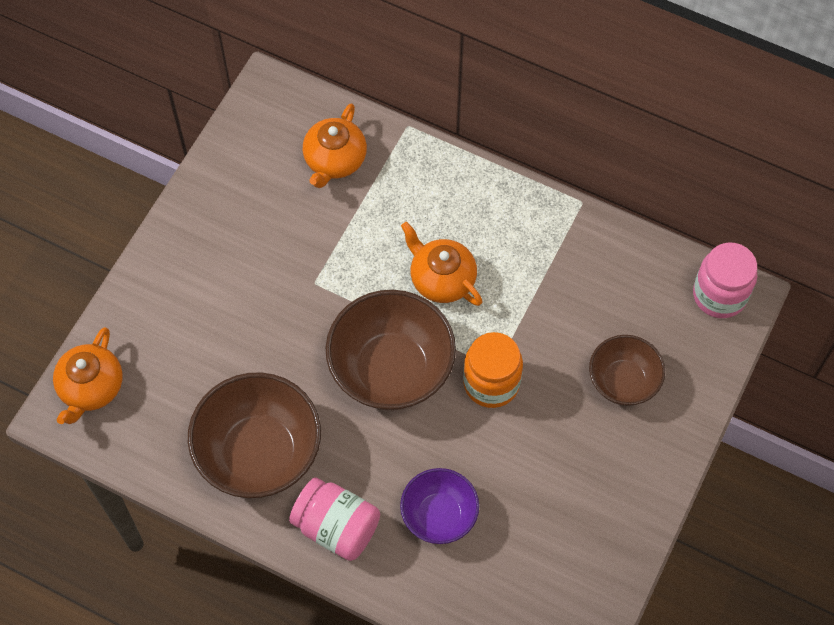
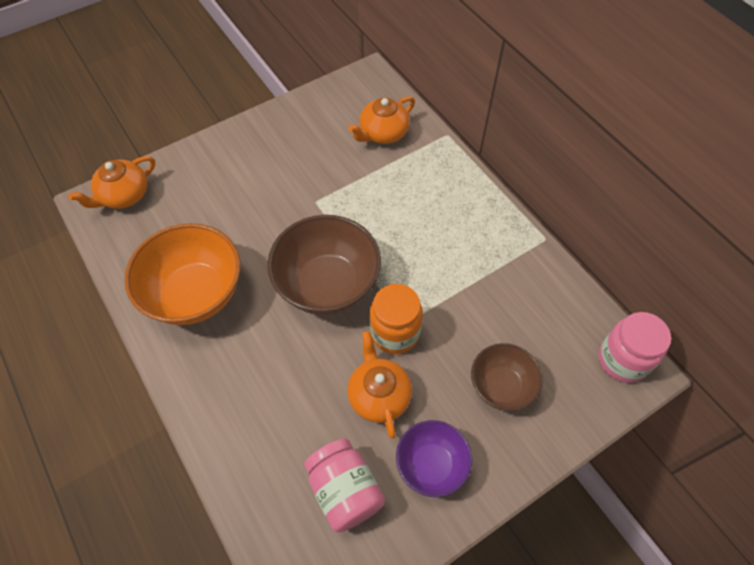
camera: 30 degrees right, 5 degrees down
brown bowl [188,372,321,498] -> orange bowl [124,223,241,325]
pink jar [289,477,380,561] -> pink jar moved to [304,439,385,532]
purple bowl [400,468,479,544] -> purple bowl moved to [396,420,472,497]
orange teapot [401,222,483,306] -> orange teapot moved to [347,331,412,439]

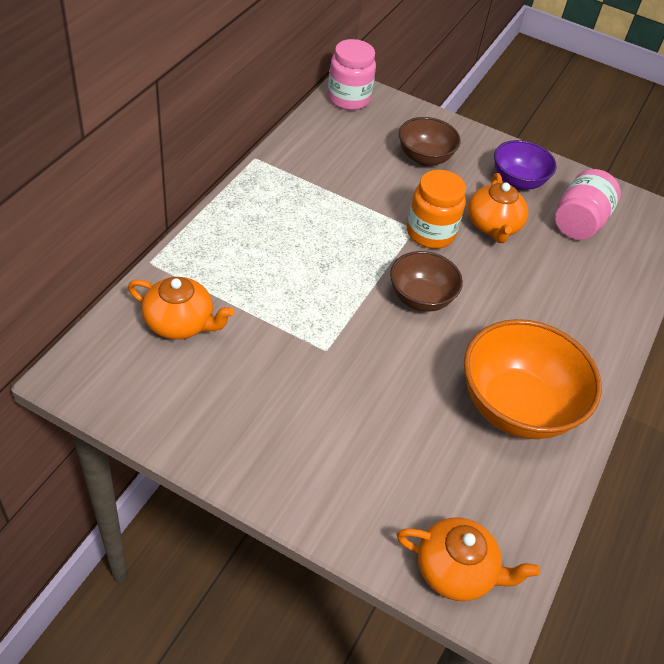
camera: 125 degrees left, 10 degrees down
brown bowl [267,215,381,315] -> brown bowl [390,251,463,312], size x0.59
orange teapot [347,331,412,439] -> orange teapot turned 45 degrees counterclockwise [468,173,528,243]

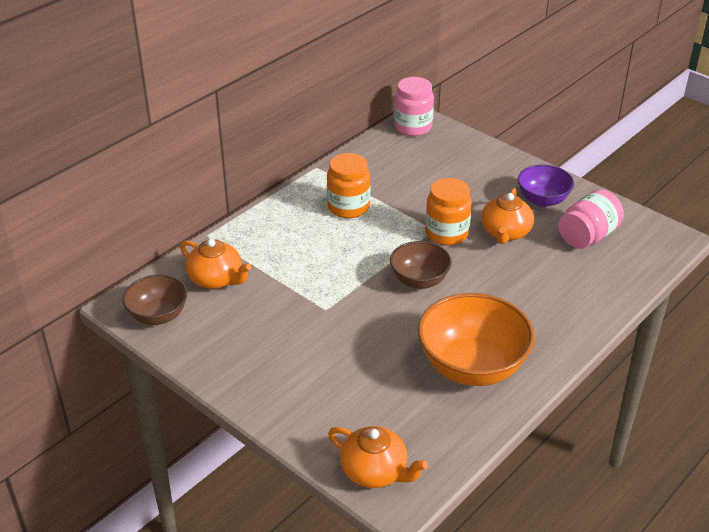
camera: 20 degrees right, 10 degrees down
brown bowl [399,117,461,166] -> brown bowl moved to [123,275,187,325]
none -> orange jar [327,153,370,218]

